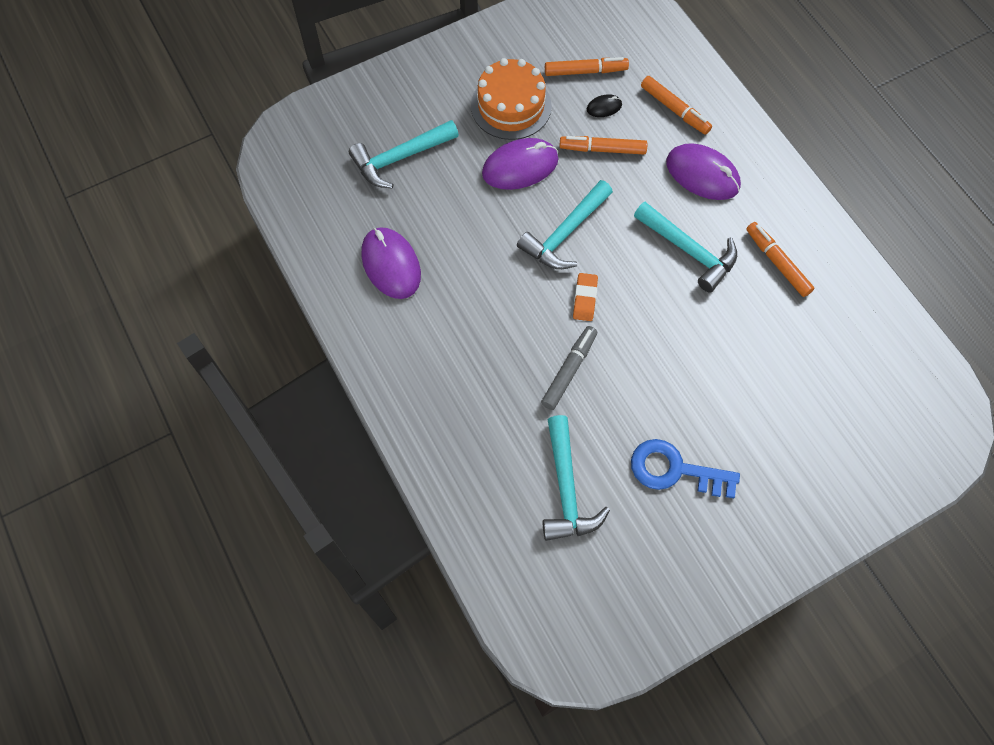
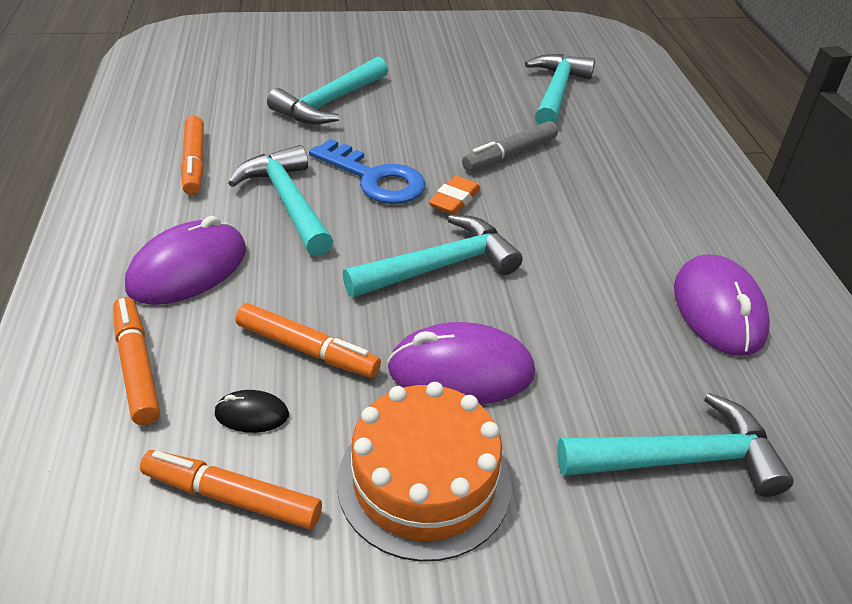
camera: 160 degrees left, 25 degrees down
blue key [631,439,740,498] -> blue key moved to [309,139,426,204]
purple mouse [666,143,741,200] -> purple mouse turned 75 degrees clockwise [125,216,246,305]
none -> turquoise hammer [267,57,388,124]

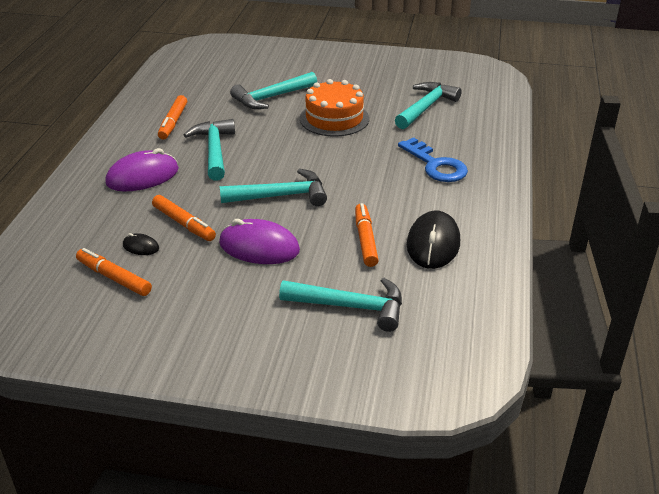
camera: 20 degrees right, 5 degrees down
orange marker [113,297,160,425] -> orange marker moved to [355,203,379,267]
blue key [309,139,426,204] -> blue key moved to [398,137,468,182]
orange cake [337,382,512,562] -> orange cake moved to [300,79,369,137]
orange eraser [429,176,481,215] -> none
grey marker [462,121,558,171] -> none
purple mouse [674,254,770,356] -> black mouse [407,211,460,269]

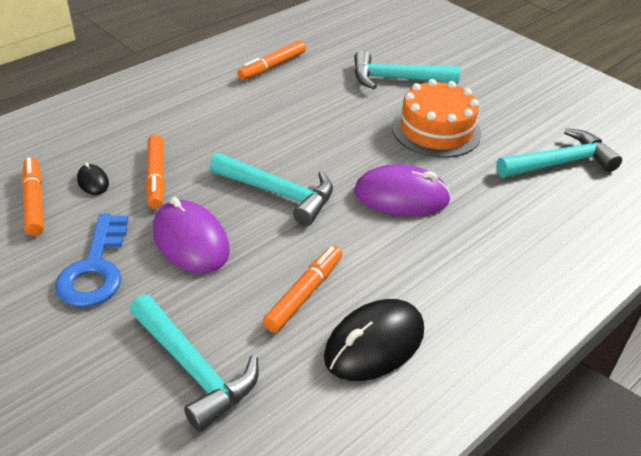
camera: 35 degrees right, 5 degrees up
purple mouse [105,148,179,191] -> purple mouse moved to [354,164,451,216]
turquoise hammer [184,119,235,181] -> none
blue key [398,137,468,182] -> blue key moved to [55,214,129,307]

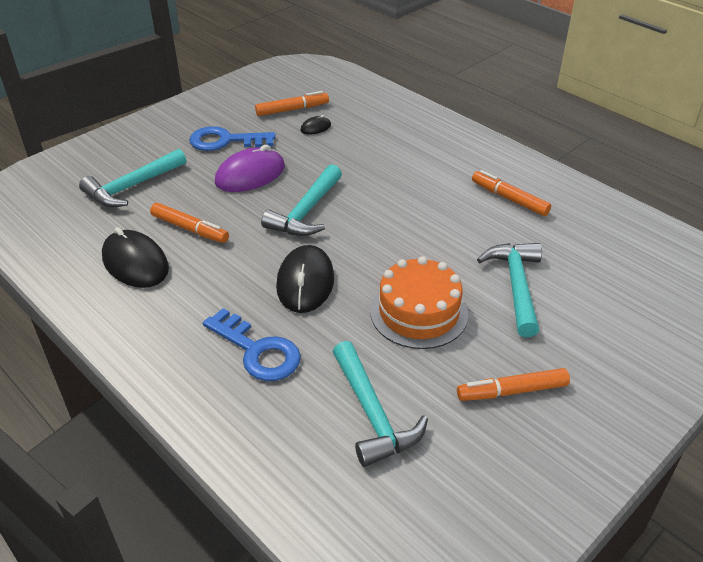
camera: 90 degrees right, 0 degrees up
orange marker [146,135,165,209] -> orange marker moved to [457,368,570,401]
purple mouse [354,164,451,216] -> black mouse [276,245,334,313]
none -> blue key [203,308,301,381]

